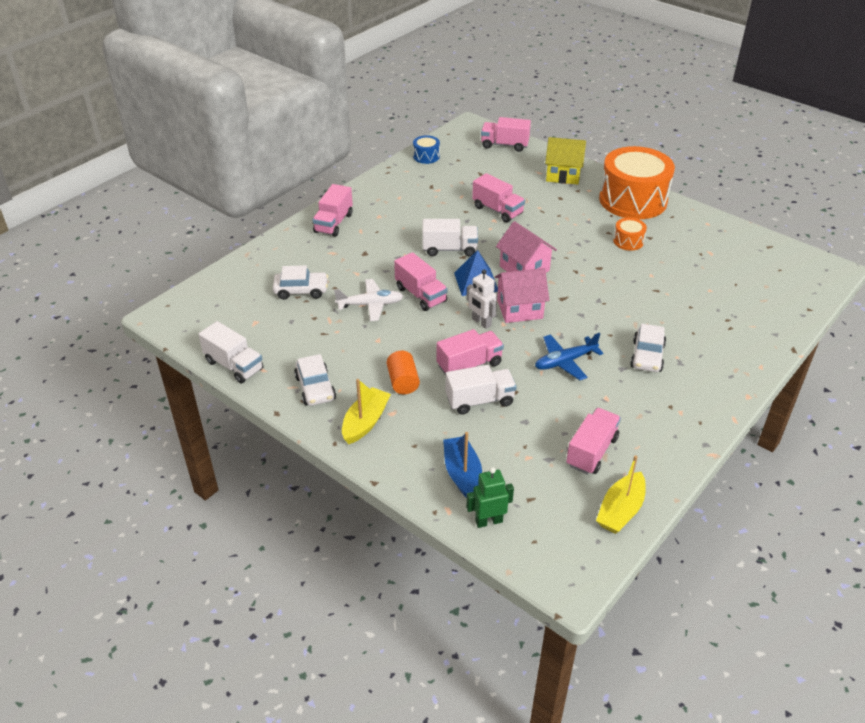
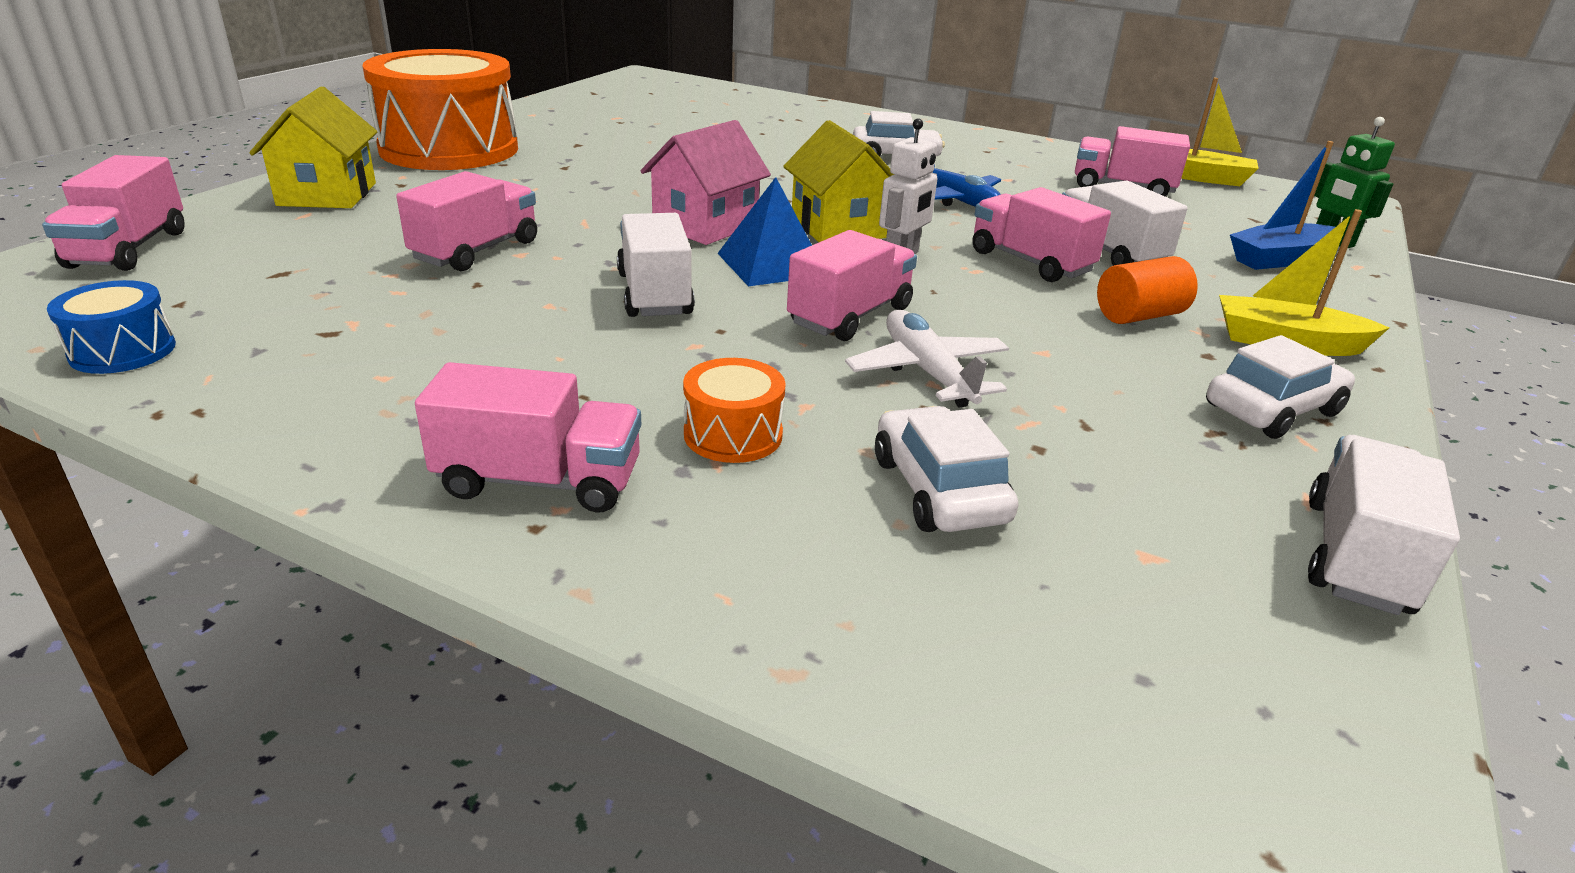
camera: 105 degrees left, 10 degrees down
pink house [495,268,549,323] -> yellow house [783,120,895,242]
orange drum [613,218,647,251] -> orange drum moved to [683,358,786,463]

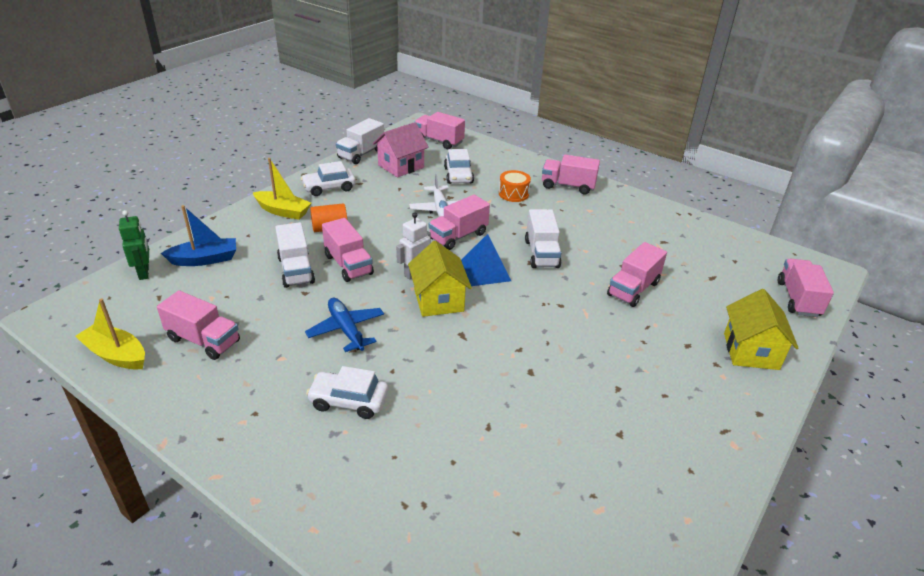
camera: 170 degrees left, 5 degrees up
blue drum [47,280,176,374] -> none
orange drum [362,49,518,170] -> none
pink house [641,120,771,245] -> pink house moved to [373,122,429,177]
none -> pink truck [414,112,465,149]

